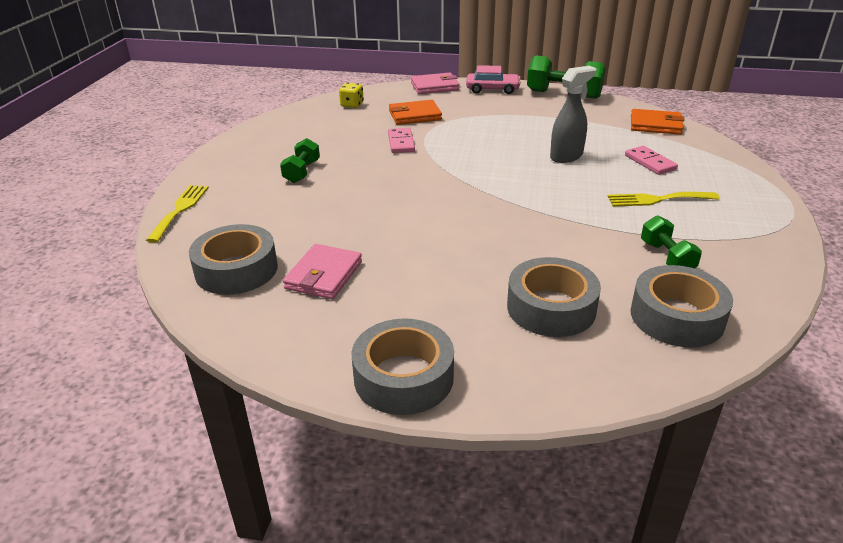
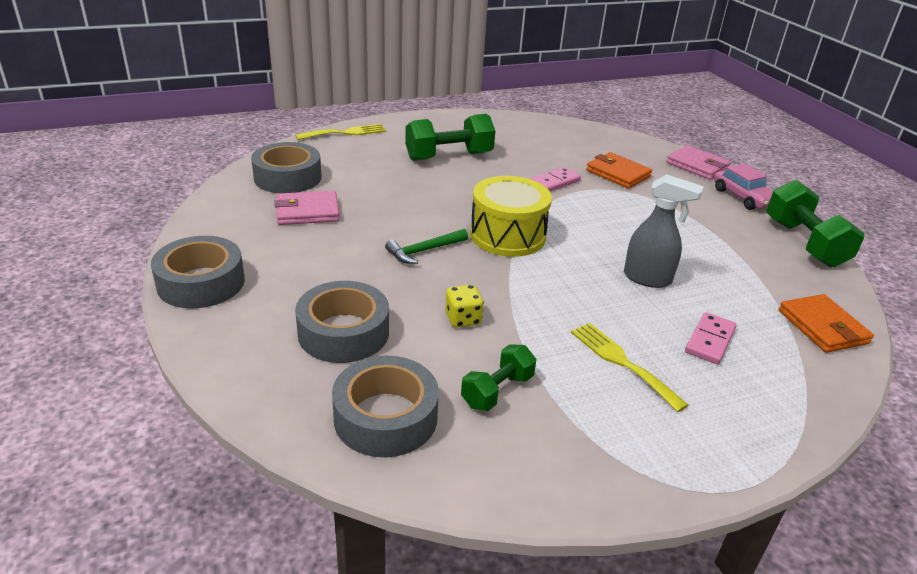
camera: 55 degrees right, 0 degrees up
green dumbbell [280,138,320,183] -> green dumbbell [405,114,495,161], size x1.69
yellow dice [339,82,364,108] -> yellow dice moved to [445,285,484,328]
none -> green hammer [385,229,468,264]
none -> yellow drum [470,176,552,257]

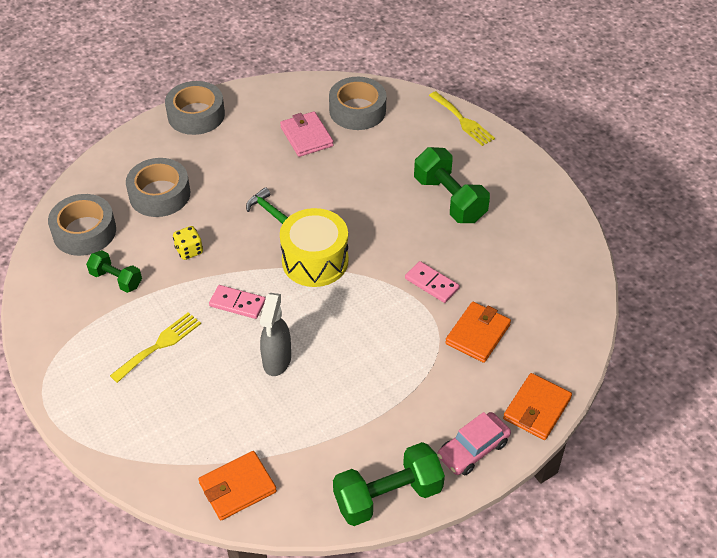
camera: 80 degrees right, 15 degrees up
pink wallet [666,145,731,180] -> orange wallet [503,373,572,440]
pink domino [685,312,737,364] -> pink domino moved to [209,285,266,319]

